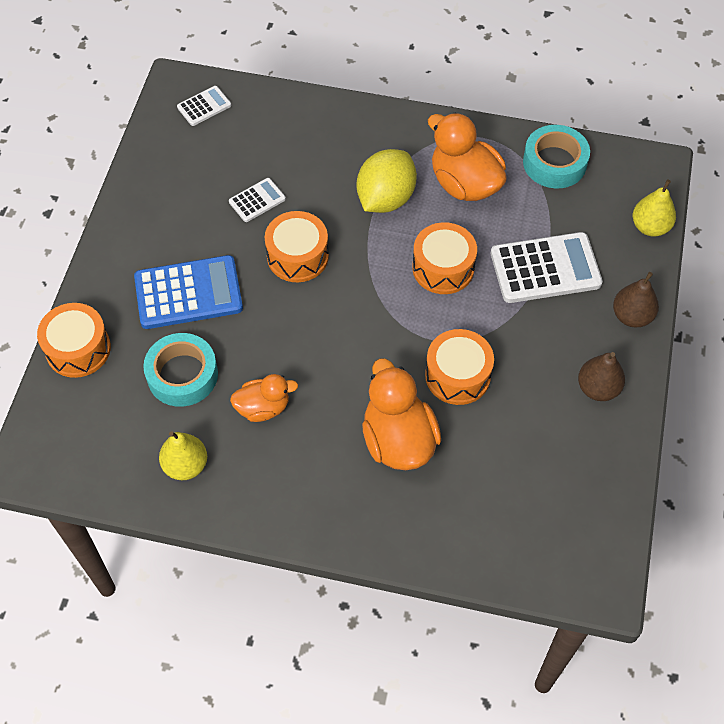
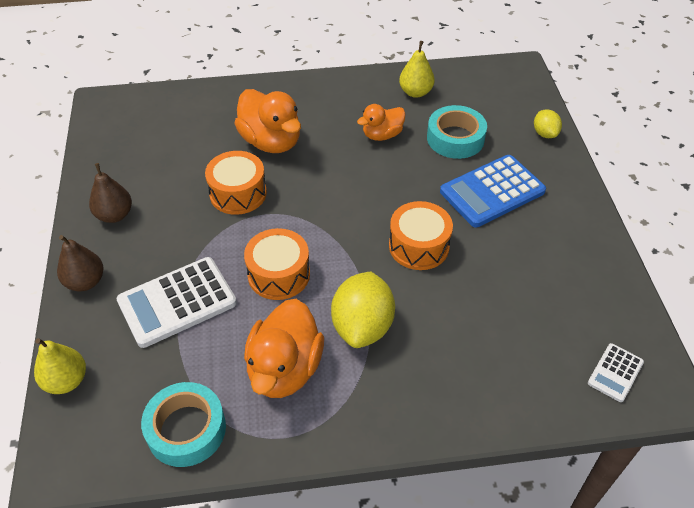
camera: 160 degrees right, 10 degrees down
orange drum [37,303,111,378] -> yellow lemon [534,109,562,138]
white calculator [229,178,286,222] -> none
orange duck [428,113,507,201] -> orange duck turned 75 degrees clockwise [244,299,324,398]

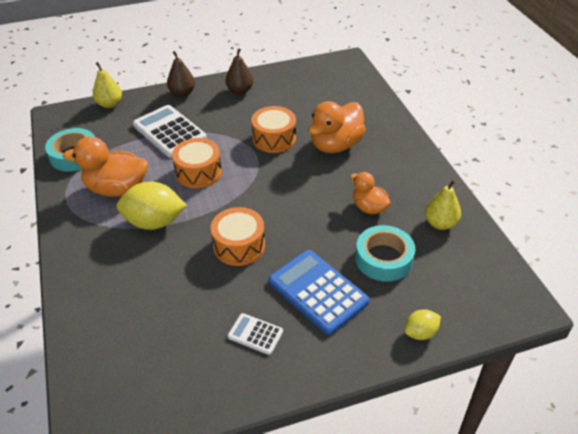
camera: 80 degrees right, 5 degrees down
white calculator [588,343,644,402] -> white calculator moved to [228,313,283,355]

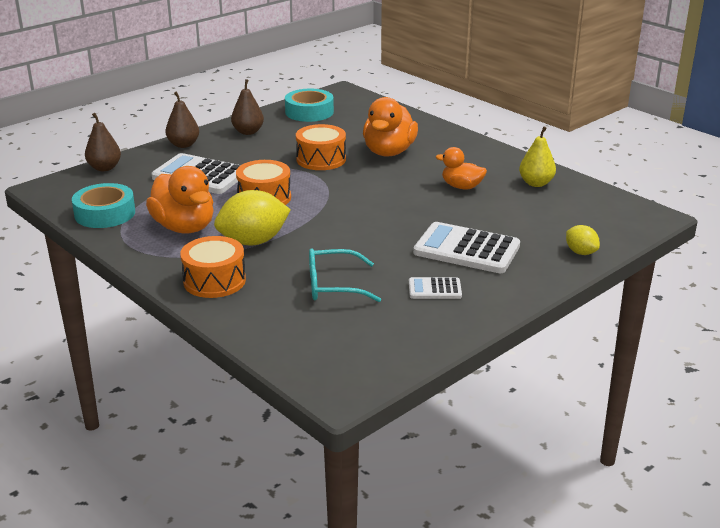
camera: 25 degrees left, 15 degrees down
orange duck [63,136,148,197] -> orange duck turned 105 degrees counterclockwise [146,166,214,233]
yellow pear [93,62,122,108] -> brown pear [85,113,121,171]
orange drum [211,207,265,266] -> orange drum moved to [180,236,246,298]
blue calculator [269,250,369,335] -> white calculator [413,222,520,273]
turquoise tape [355,225,415,282] -> turquoise tape moved to [285,89,334,122]
yellow lemon [405,309,441,340] -> yellow lemon turned 75 degrees counterclockwise [566,225,600,255]
none -> turquoise glasses [309,248,381,302]

